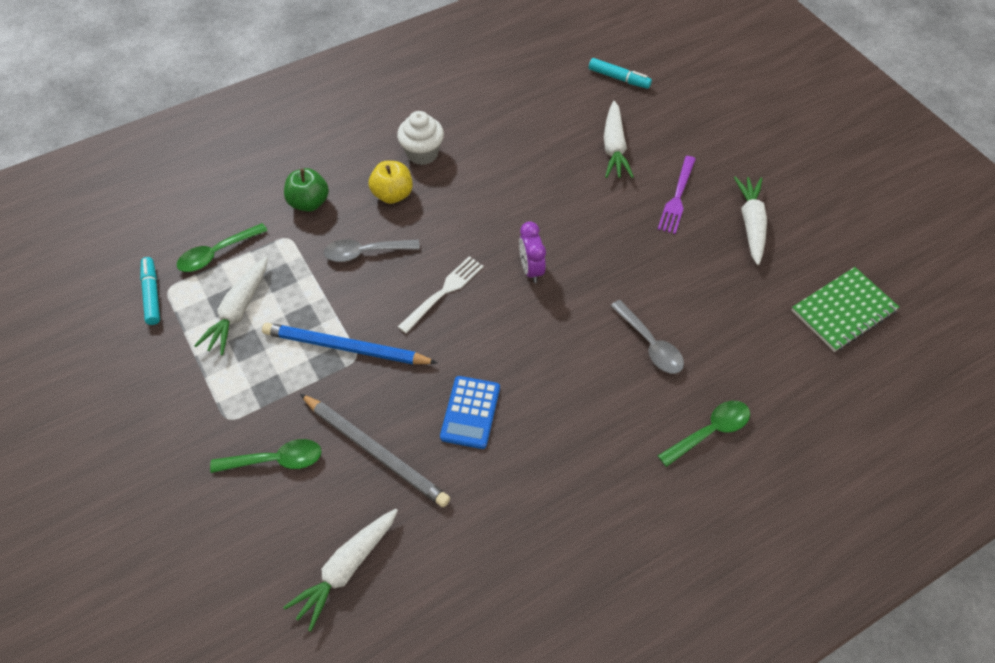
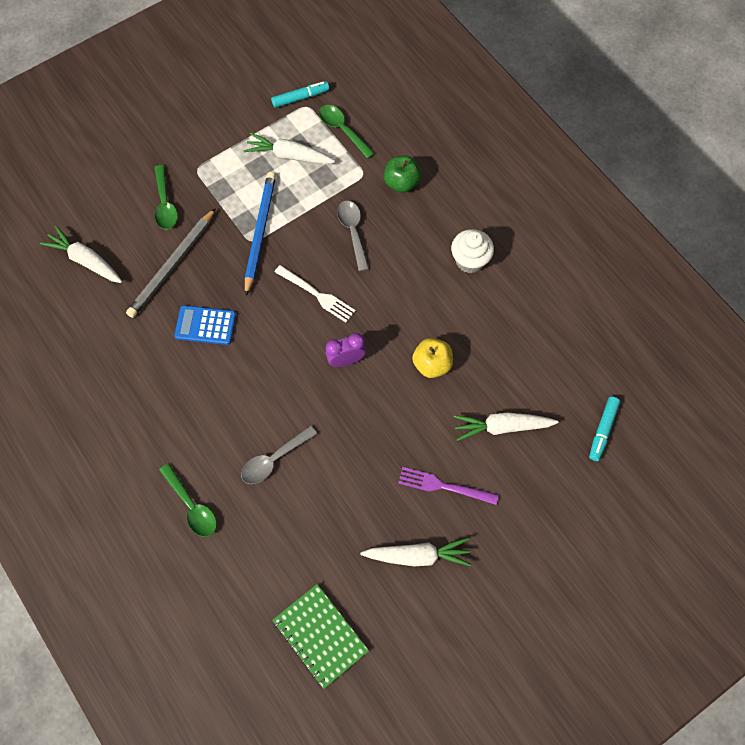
camera: 85 degrees right, 10 degrees up
yellow apple [369,161,413,204] -> yellow apple moved to [412,338,453,378]

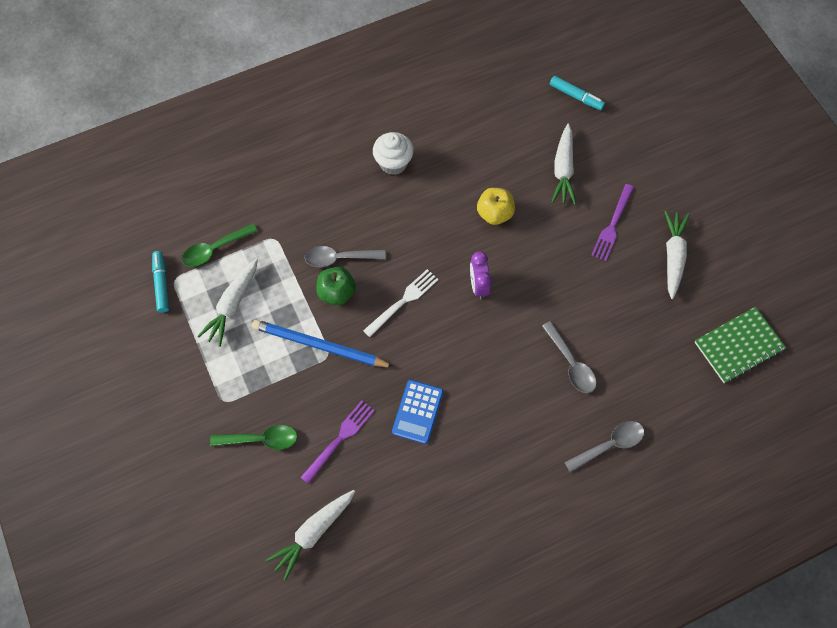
camera: 80 degrees left, 0 degrees up
grey pencil [126,208,216,318] -> purple fork [300,400,375,484]
green spoon [159,463,217,537] -> grey spoon [564,421,644,472]
green apple [384,156,421,193] -> green apple moved to [316,267,356,306]

